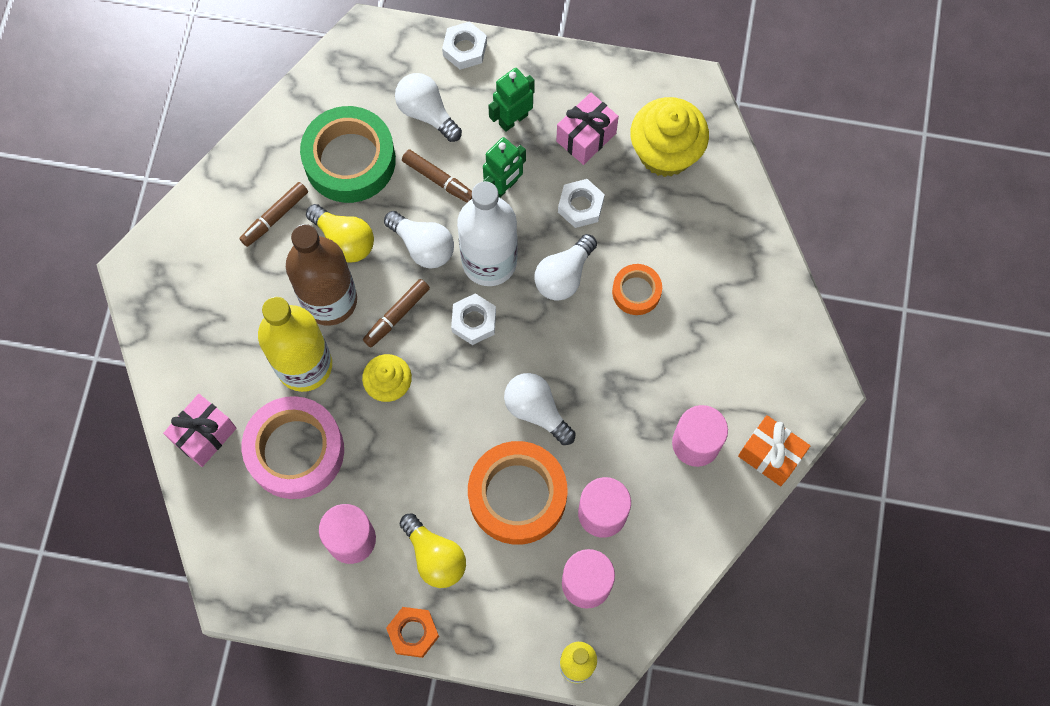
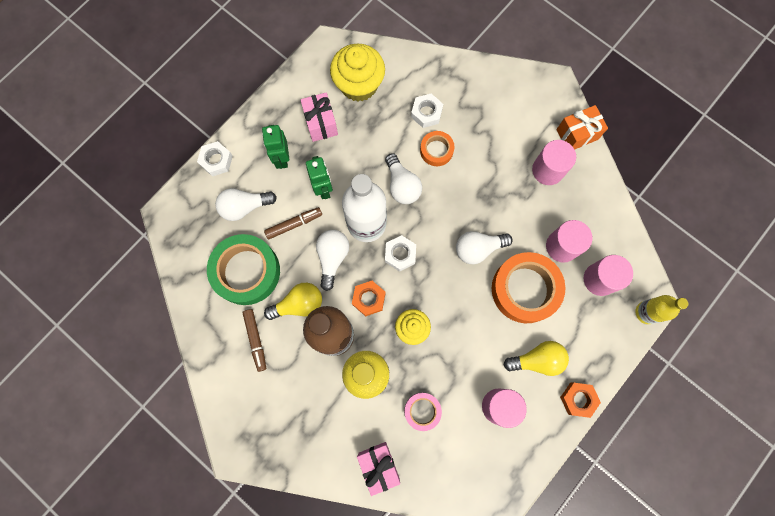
camera: 60 degrees left, 5 degrees up
pink tape [242,396,344,499] -> pink tape [404,393,442,431], size x0.52
brown marker [363,279,430,347] -> orange nut [352,281,386,316]
white light bulb [384,211,454,268] -> white light bulb turned 60 degrees counterclockwise [316,230,349,291]
white nut [558,179,605,228] -> white nut moved to [411,93,443,128]

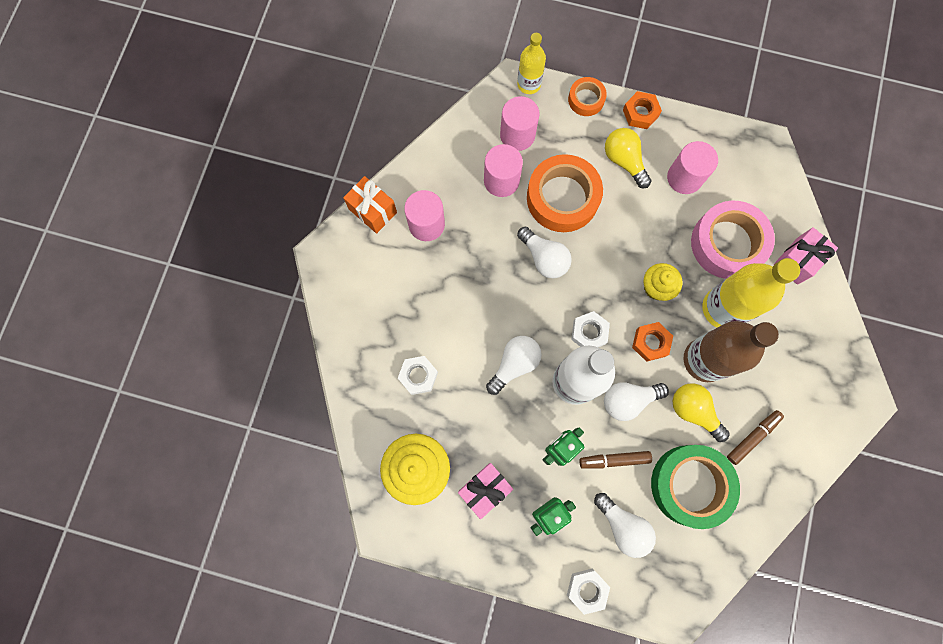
camera: 115 degrees left, 0 degrees up
brown marker [264,207,322,239] -> brown marker turned 45 degrees counterclockwise [579,451,652,469]
pink tape [404,393,442,431] -> pink tape [691,201,775,279], size x1.93
orange tape [420,131,455,166] -> orange tape moved to [568,77,607,116]

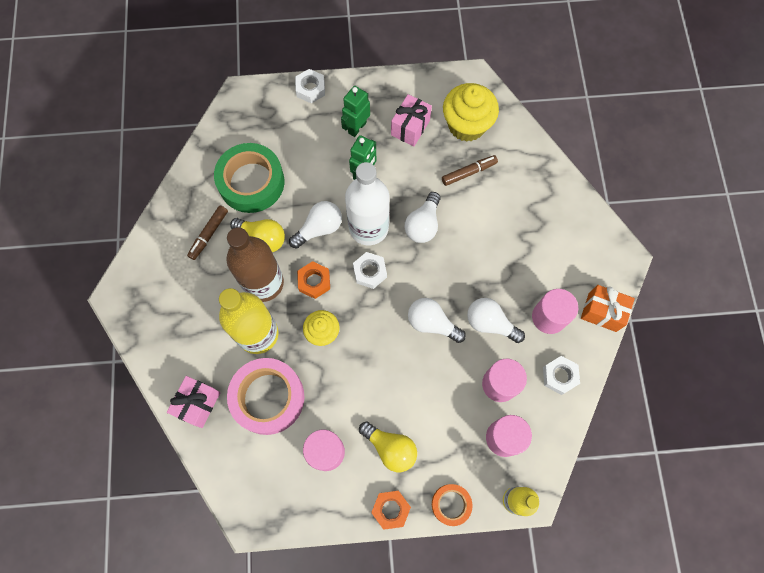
camera: 160 degrees right, 5 degrees down
white nut [398,356,438,395] -> white nut moved to [543,356,580,395]
orange tape [527,154,603,232] -> none
brown marker [579,451,652,469] -> brown marker moved to [442,155,498,186]
white light bulb [594,493,656,558] -> white light bulb moved to [467,298,525,343]

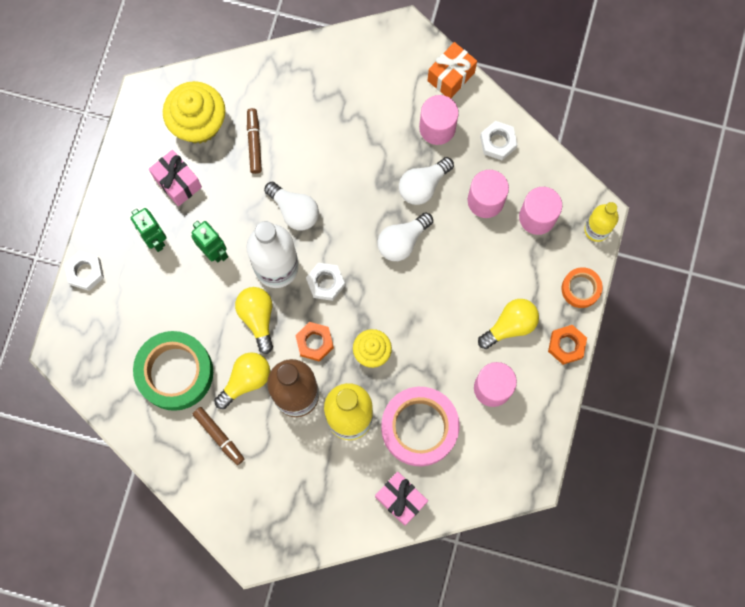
camera: 70 degrees left, 5 degrees up
white light bulb [289,201,342,249] -> yellow light bulb [235,287,273,354]

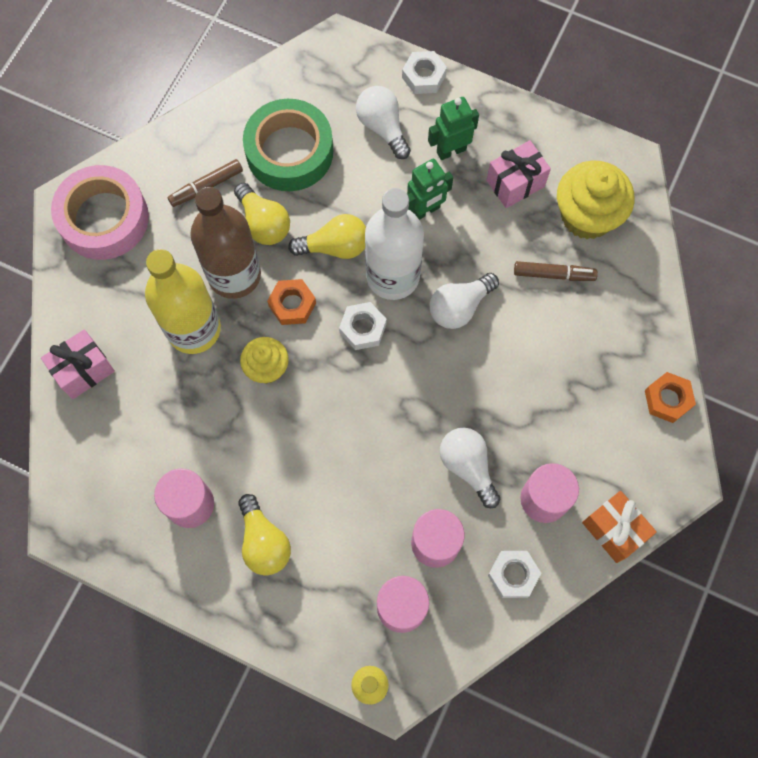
camera: 100 degrees right, 5 degrees down
white light bulb [377,212,433,261] -> white light bulb moved to [356,86,411,159]
pink tape [381,387,459,466] -> pink tape moved to [51,165,149,260]
orange nut [548,325,587,365] -> orange nut moved to [645,372,696,423]
orange tape [562,267,602,308] -> none

